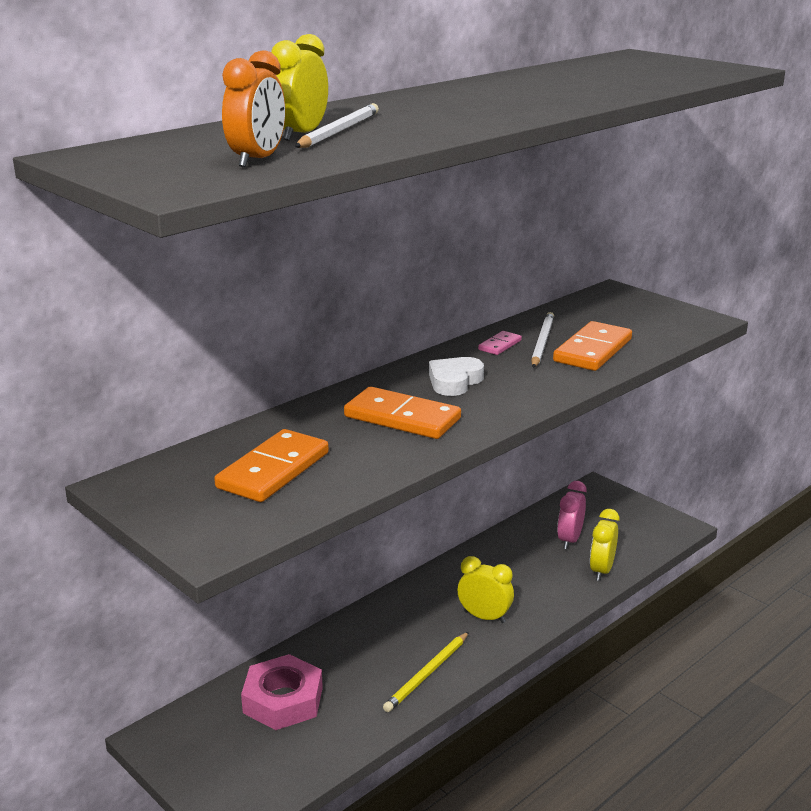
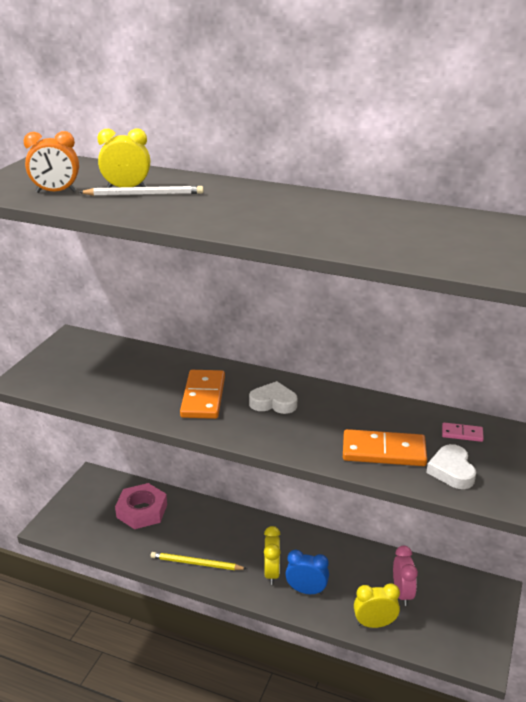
camera: 65 degrees right, 5 degrees up
orange domino [214,429,329,502] -> none
pink domino [478,331,522,355] -> pink domino moved to [442,423,484,442]
white pencil [531,312,554,368] -> none
pink clock [557,481,587,549] -> pink clock turned 90 degrees clockwise [393,546,418,606]
none -> blue clock [286,550,329,595]
none -> white heart [426,444,476,489]

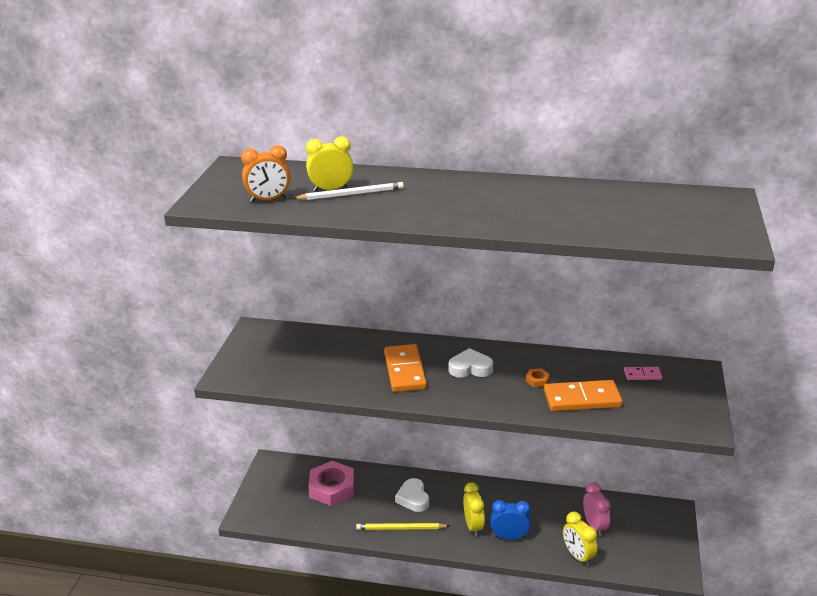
camera: 10 degrees left, 0 degrees up
yellow clock [354,583,400,628] -> yellow clock turned 105 degrees counterclockwise [563,512,598,566]
white heart [426,444,476,489] -> white heart moved to [395,478,429,512]
none -> orange nut [526,368,550,387]

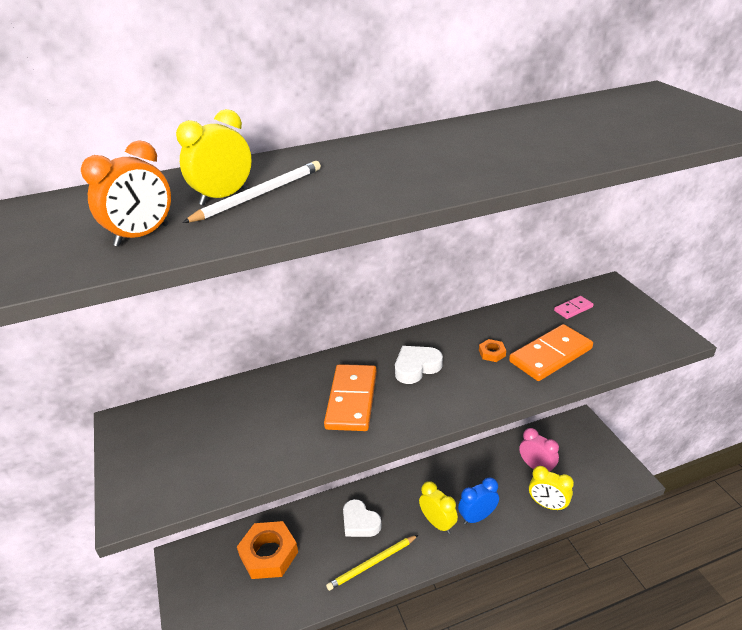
camera: 30 degrees left, 5 degrees up
pink nut [308,461,354,506] -> orange nut [237,521,298,579]
orange domino [384,344,427,392] -> orange domino turned 45 degrees clockwise [324,364,377,431]

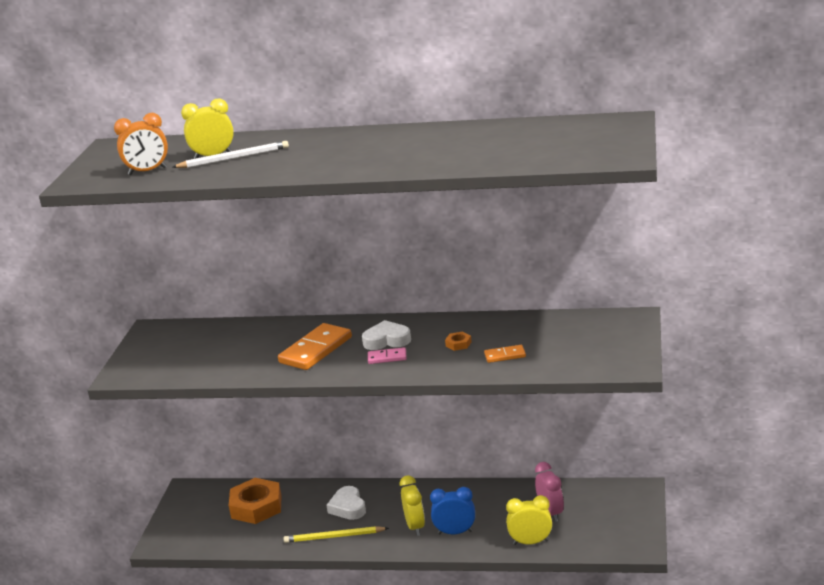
camera: 30 degrees right, 10 degrees down
orange domino [509,324,593,381] -> orange domino [484,345,526,363], size x0.50
yellow clock [529,466,574,511] -> yellow clock turned 120 degrees clockwise [506,495,552,545]
pink domino [554,296,594,319] -> pink domino moved to [368,347,407,364]

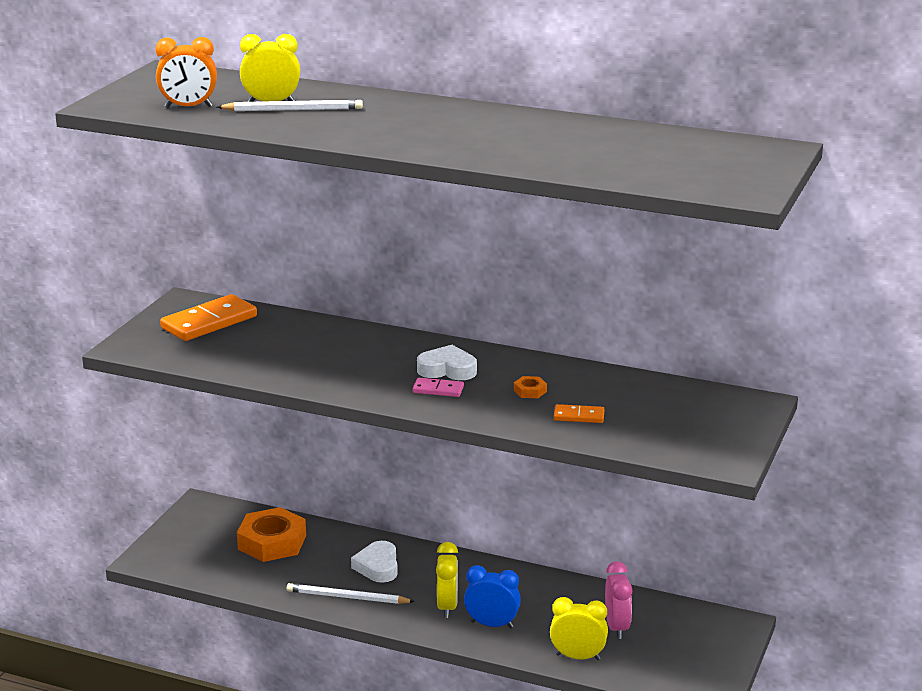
camera: 10 degrees right, 0 degrees up
orange domino [278,323,352,370] -> orange domino moved to [160,294,257,341]
yellow pencil [284,526,389,543] -> white pencil [287,583,415,604]

